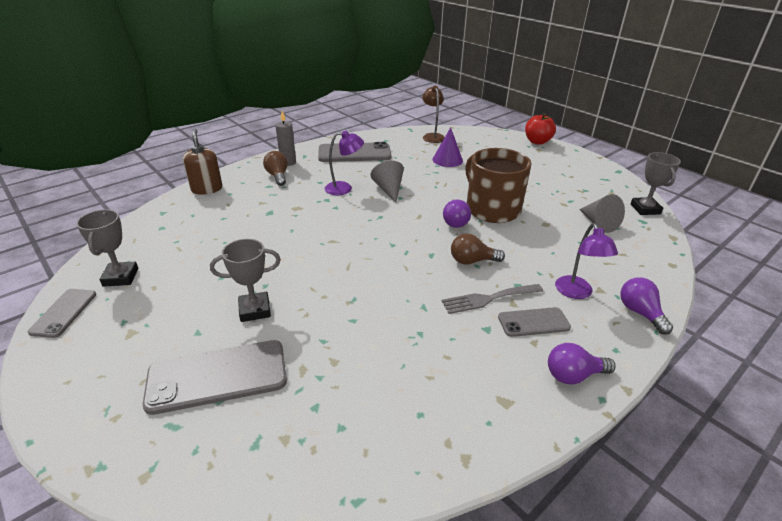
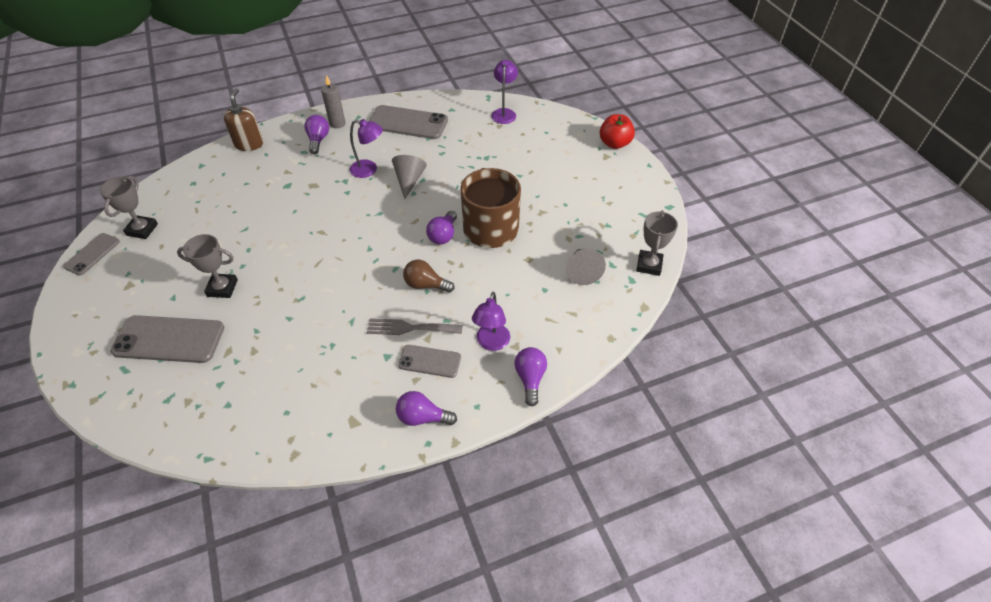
camera: 20 degrees right, 15 degrees up
brown light bulb [263,151,288,186] -> purple light bulb [304,115,329,154]
brown lamp [422,86,445,143] -> purple lamp [491,60,518,124]
purple cone [432,127,463,167] -> none

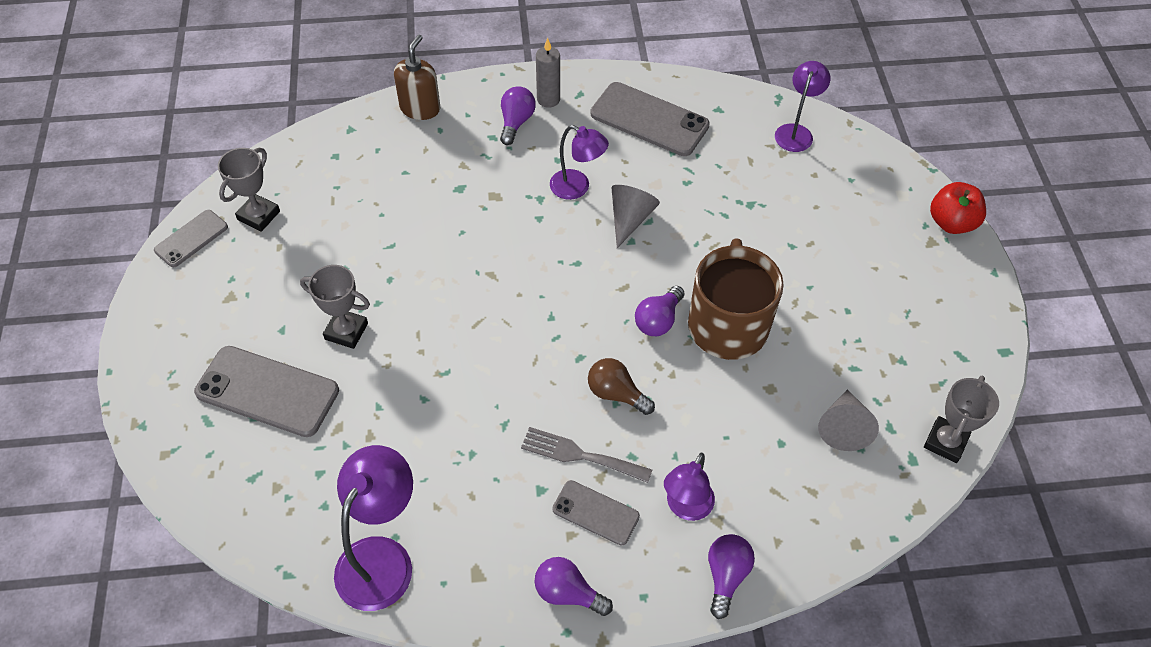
camera: 15 degrees right, 5 degrees up
none -> purple lamp [334,445,413,611]

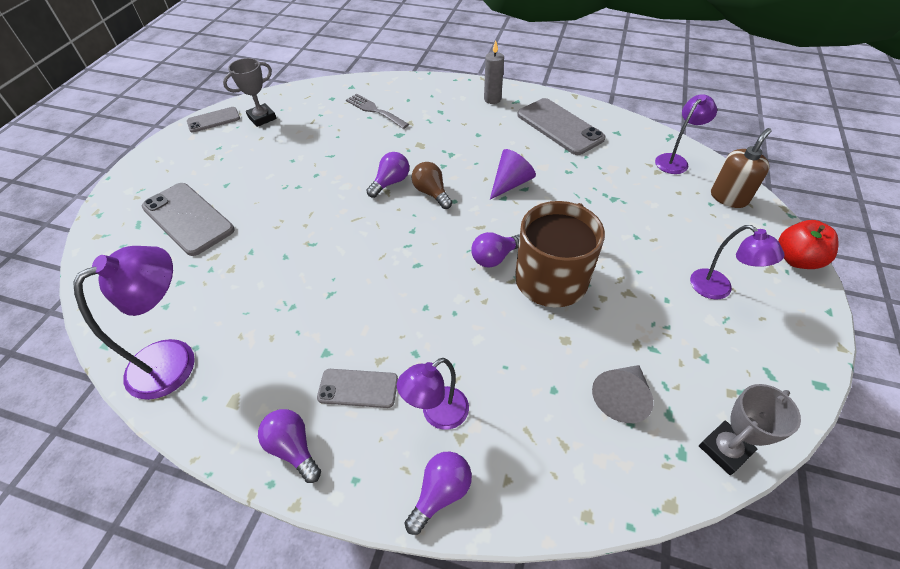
camera: 25 degrees right, 5 degrees down
grey trophy [300,265,370,349] -> none
brown soap dispenser [394,35,440,120] -> brown soap dispenser moved to [711,128,772,208]
purple light bulb [500,86,536,145] -> purple light bulb moved to [366,152,409,198]
grey fork [521,427,652,483] -> grey fork moved to [346,94,409,129]
purple lamp [550,125,609,200] -> purple lamp moved to [690,225,785,299]
grey phone [552,480,640,546] -> grey phone turned 45 degrees counterclockwise [317,369,398,408]
brown light bulb [588,358,655,415] -> brown light bulb moved to [412,162,452,209]
grey cone [611,185,660,248] -> purple cone [490,149,536,200]

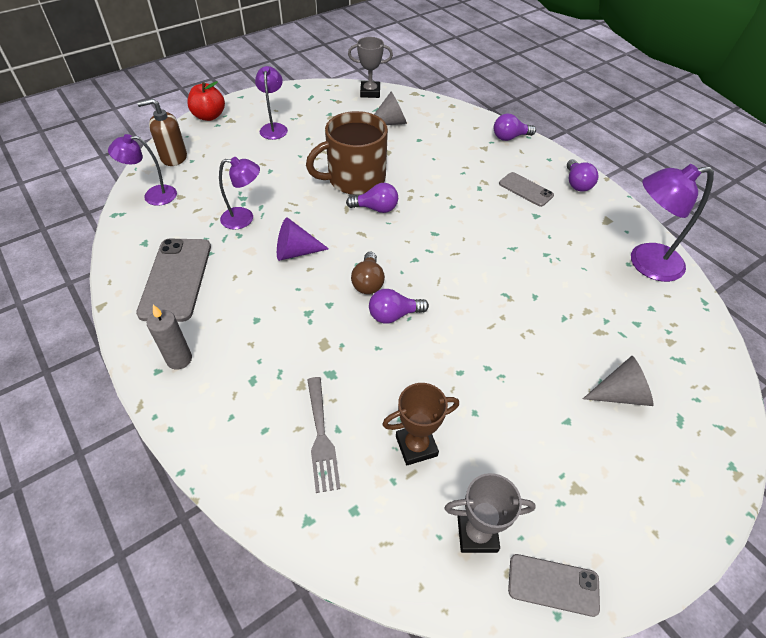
camera: 145 degrees left, 0 degrees up
grey phone [141,183,235,256] -> grey cone [583,356,653,406]
purple lamp [397,358,469,430] -> purple lamp moved to [219,157,260,230]
none -> brown trophy [382,383,459,465]

